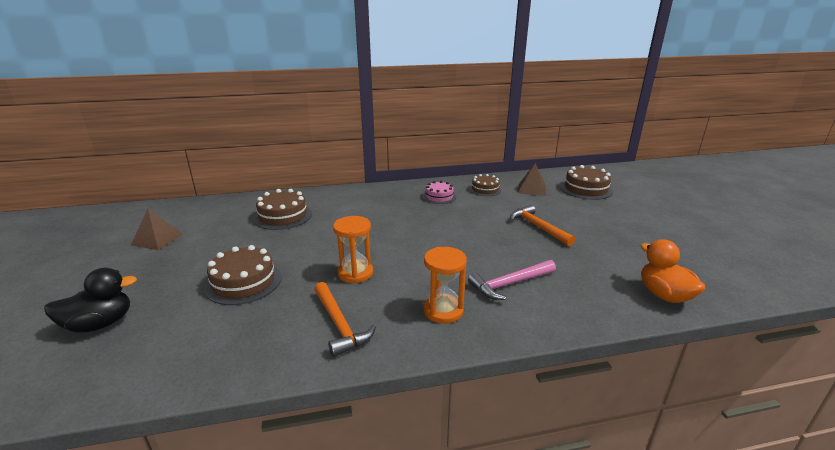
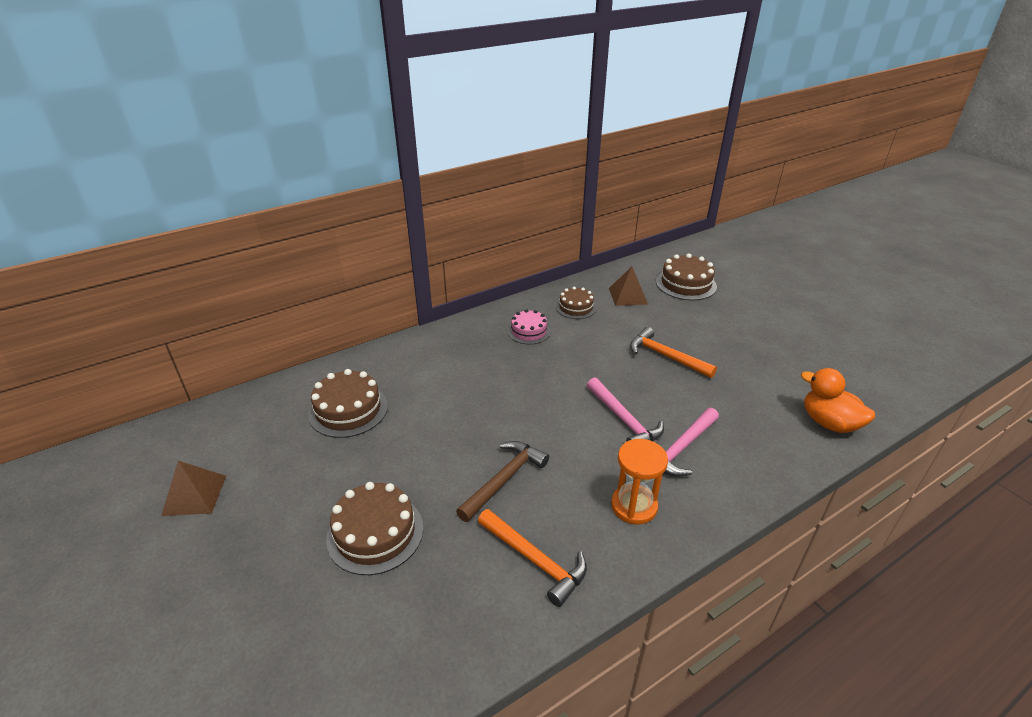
camera: 20 degrees left, 10 degrees up
black duck [44,268,137,333] -> none
orange hourglass [333,216,373,283] -> brown hammer [456,441,549,522]
none -> pink hammer [587,377,664,442]

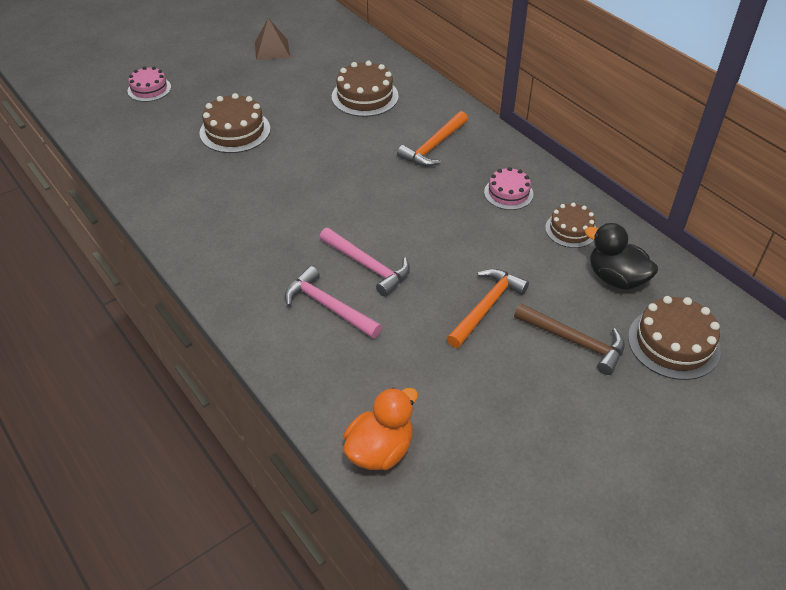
camera: 85 degrees right, 10 degrees up
brown hammer [456,441,549,522] -> brown hammer moved to [514,303,625,375]
orange hammer [478,509,587,607] -> orange hammer moved to [397,111,468,167]
pink hammer [587,377,664,442] -> pink hammer turned 105 degrees counterclockwise [319,228,410,297]
brown pyramid [609,266,648,306] -> black duck [585,223,658,290]
orange hourglass [611,439,668,524] -> none
none -> pink cake [128,67,171,102]

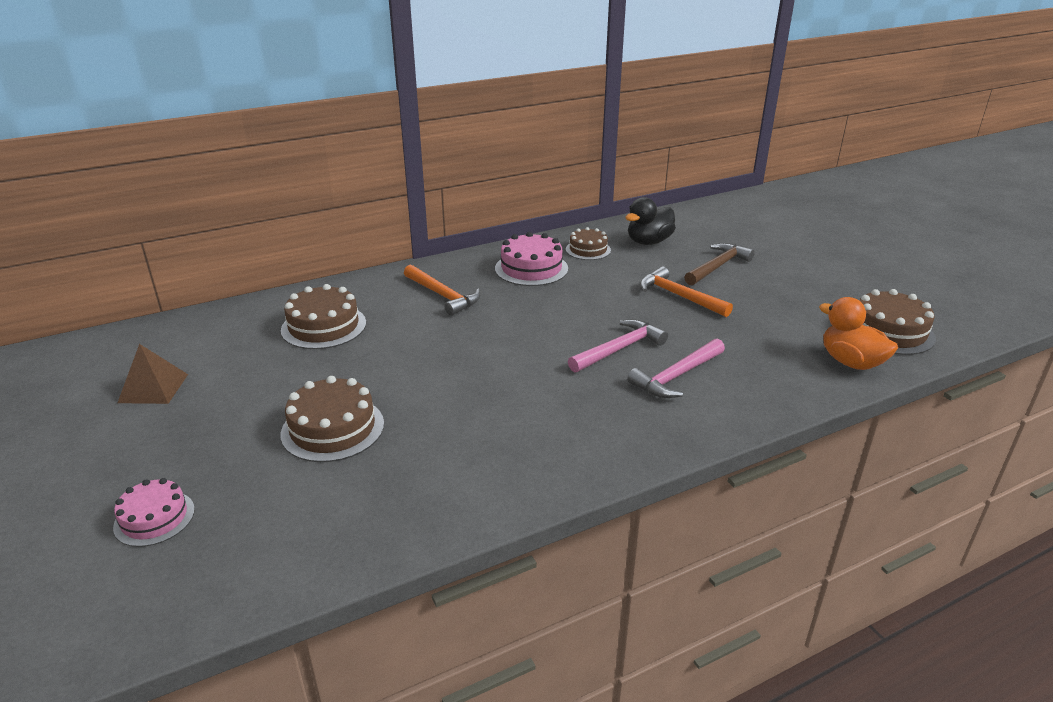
camera: 80 degrees left, 15 degrees down
pink cake [484,167,533,210] -> pink cake [495,232,568,286], size x1.55
brown cake [628,296,721,380] -> brown cake moved to [859,289,936,355]

